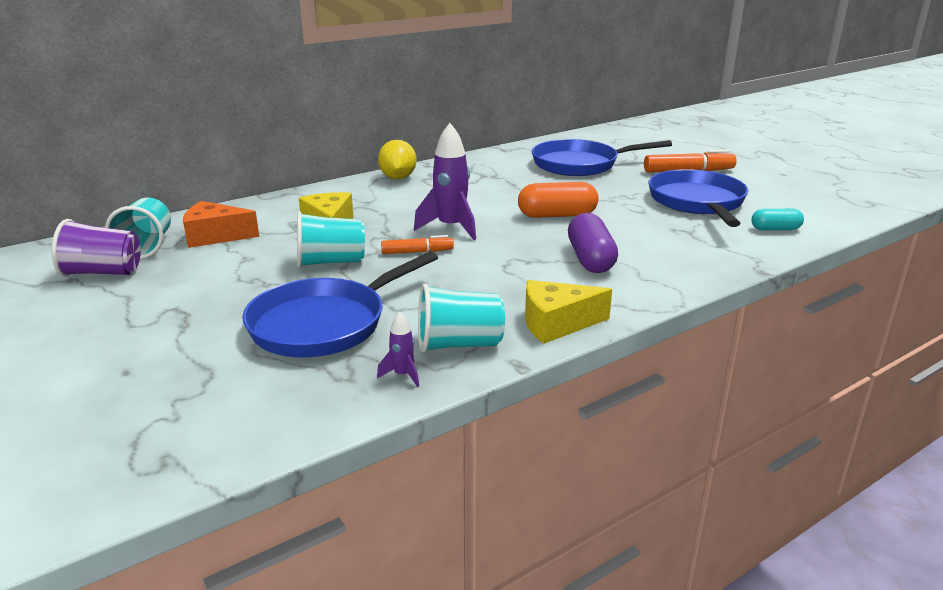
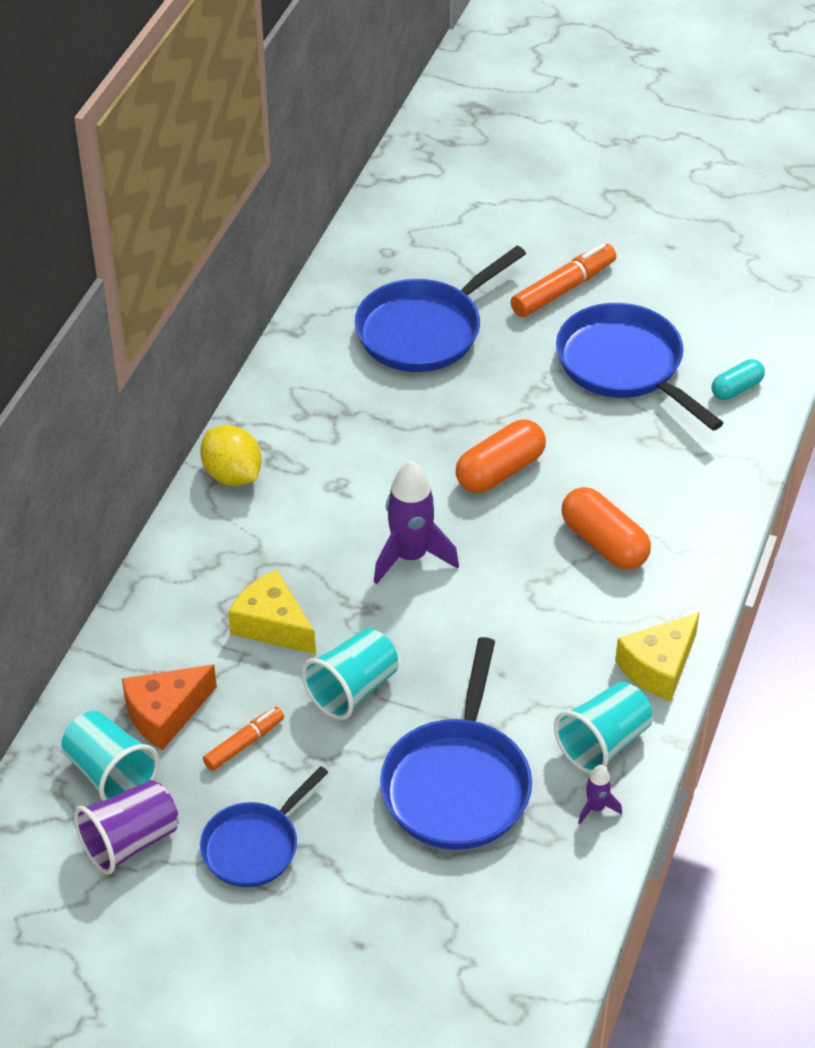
camera: 35 degrees left, 20 degrees up
orange marker [381,235,454,254] -> orange marker moved to [203,707,284,771]
purple capsule [568,213,618,273] -> orange capsule [562,487,651,570]
none -> blue pan [200,766,329,887]

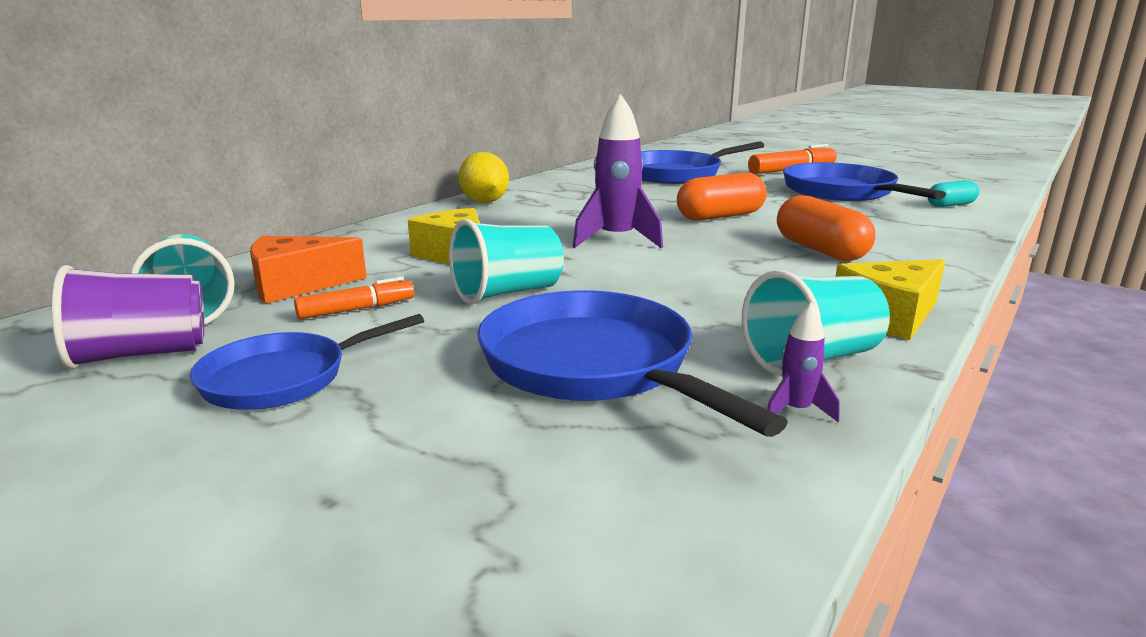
camera: 15 degrees right, 25 degrees down
blue pan [380,637,532,850] -> blue pan turned 120 degrees clockwise [477,290,788,437]

